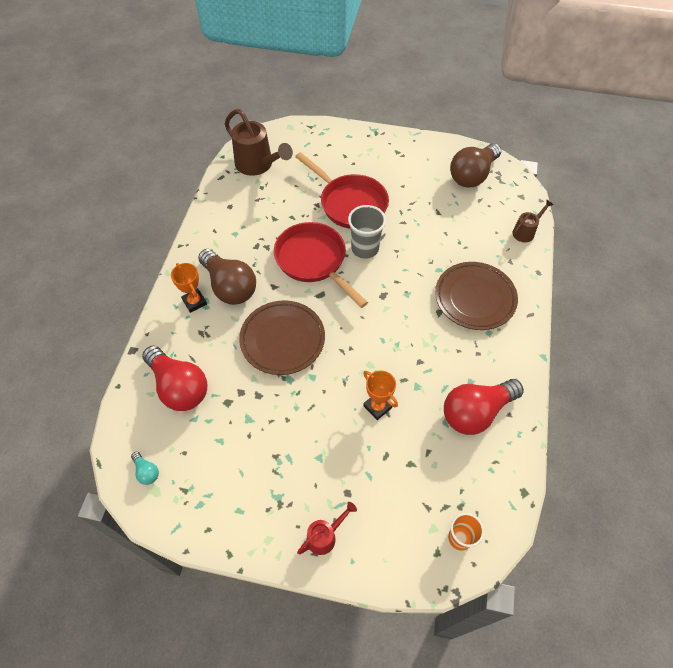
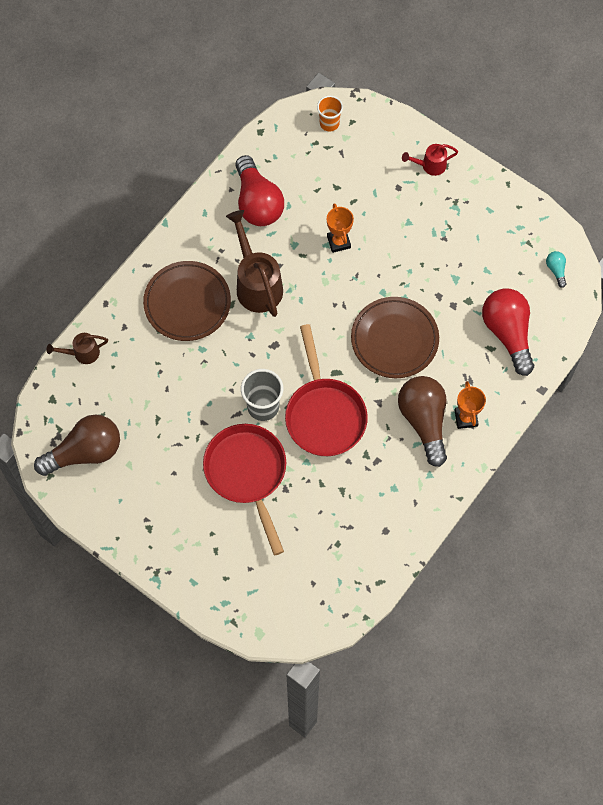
camera: 155 degrees left, 10 degrees up
brown watering can [225,109,293,176] -> brown watering can moved to [226,210,283,317]
red light bulb [444,379,524,435] -> red light bulb turned 75 degrees clockwise [235,155,284,226]

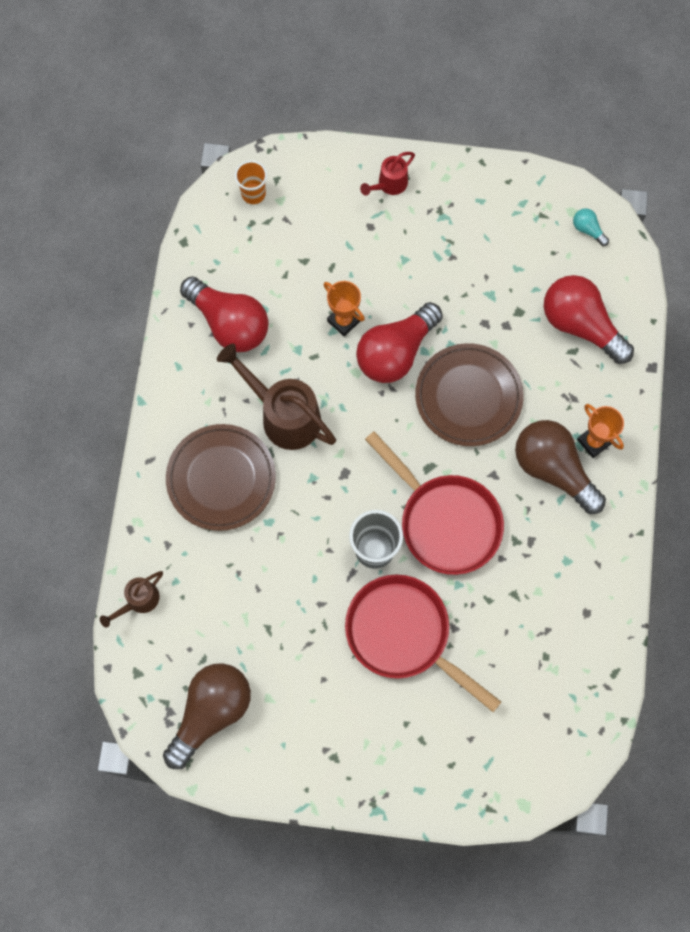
camera: 30 degrees left, 5 degrees up
none -> red light bulb [356,302,443,383]

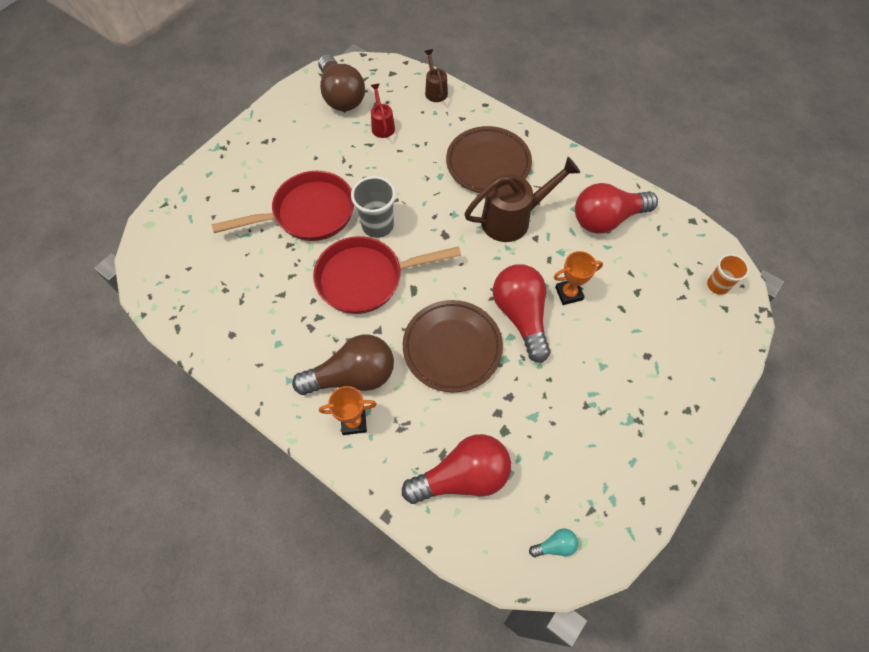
camera: 120 degrees right, 10 degrees down
red watering can [360,152,415,195] -> red watering can moved to [370,84,395,138]

